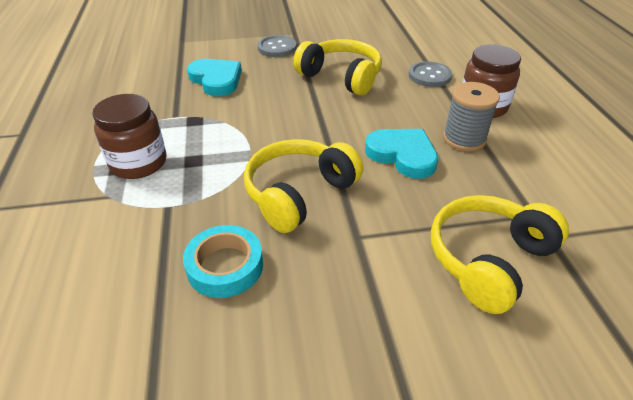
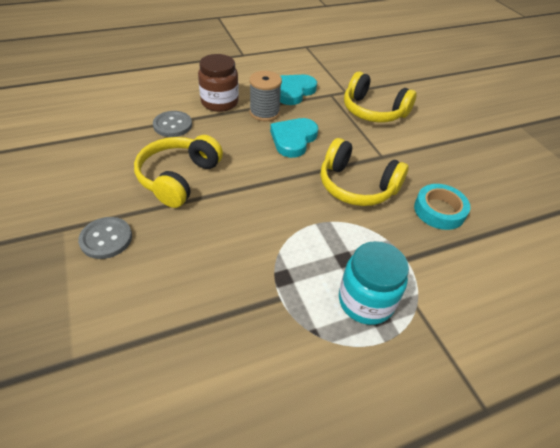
camera: 105 degrees left, 5 degrees up
brown jar [92,94,166,179] -> turquoise jar [339,241,409,325]
turquoise heart [187,59,242,96] -> turquoise heart moved to [280,75,317,105]

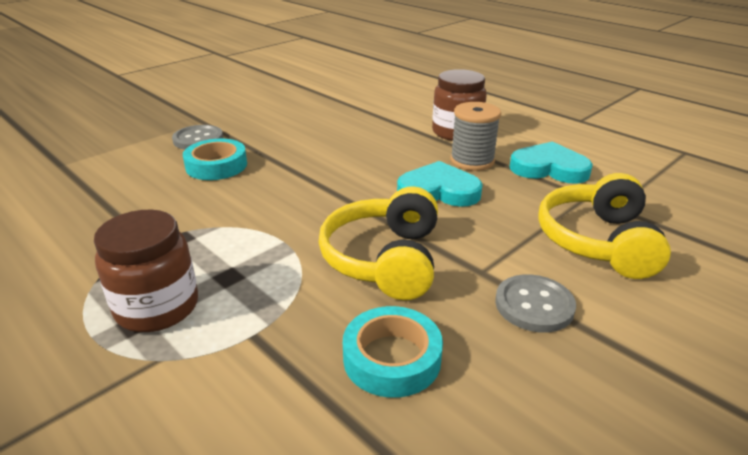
camera: 70 degrees right, 15 degrees down
yellow headphones [134,135,223,208] -> none
grey button [153,111,192,137] -> grey button moved to [495,274,576,332]
turquoise jar [339,241,409,325] -> brown jar [94,210,198,332]
none -> turquoise tape [183,138,247,180]

